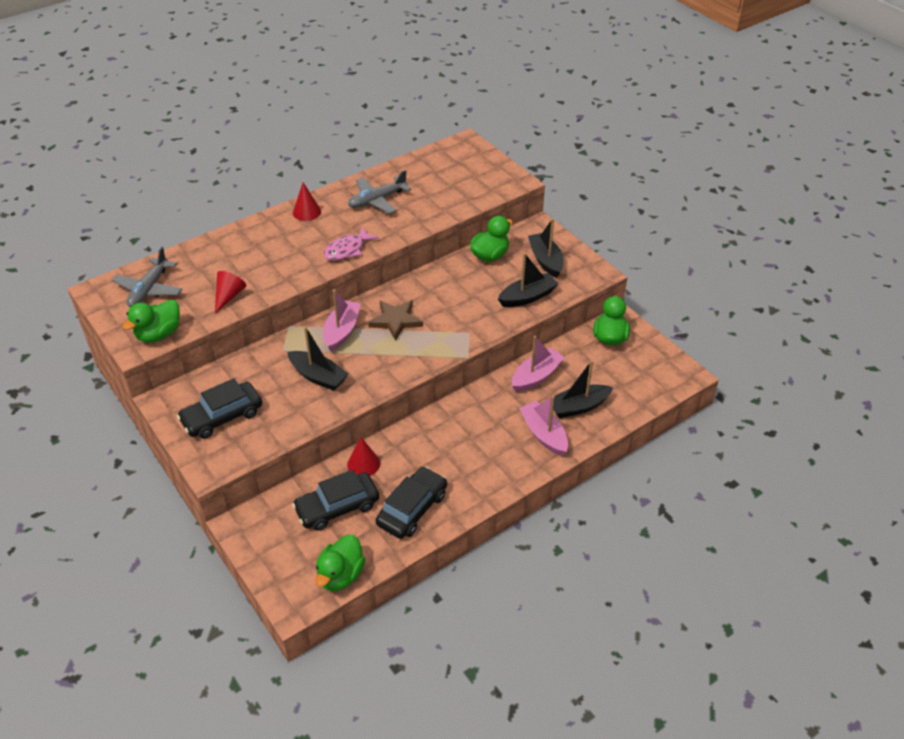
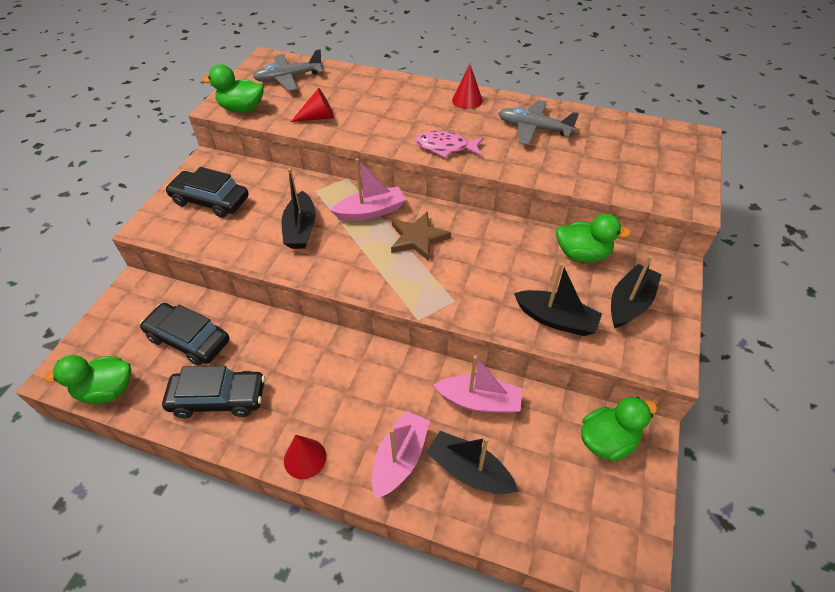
camera: 55 degrees right, 5 degrees up
red cone [347,437,380,476] -> red cone moved to [284,435,326,479]

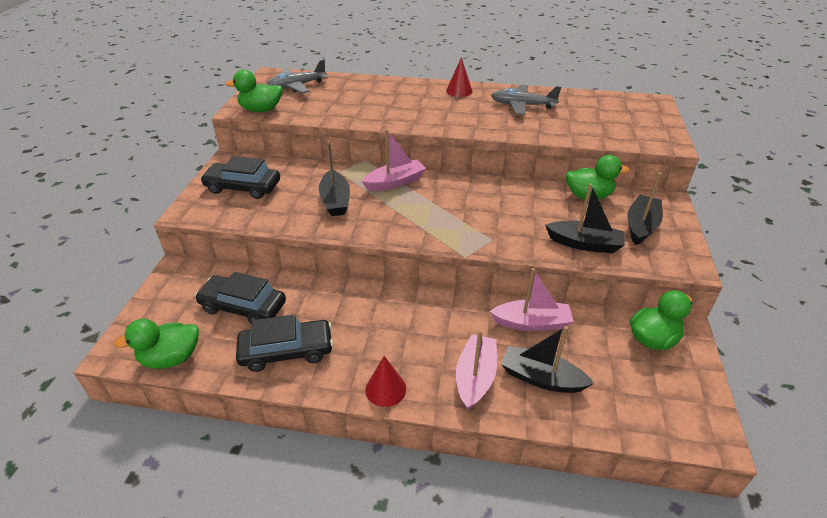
camera: 10 degrees left, 10 degrees down
red cone [291,88,334,122] -> none
brown star [391,211,451,261] -> none
pink fish [415,131,484,158] -> none

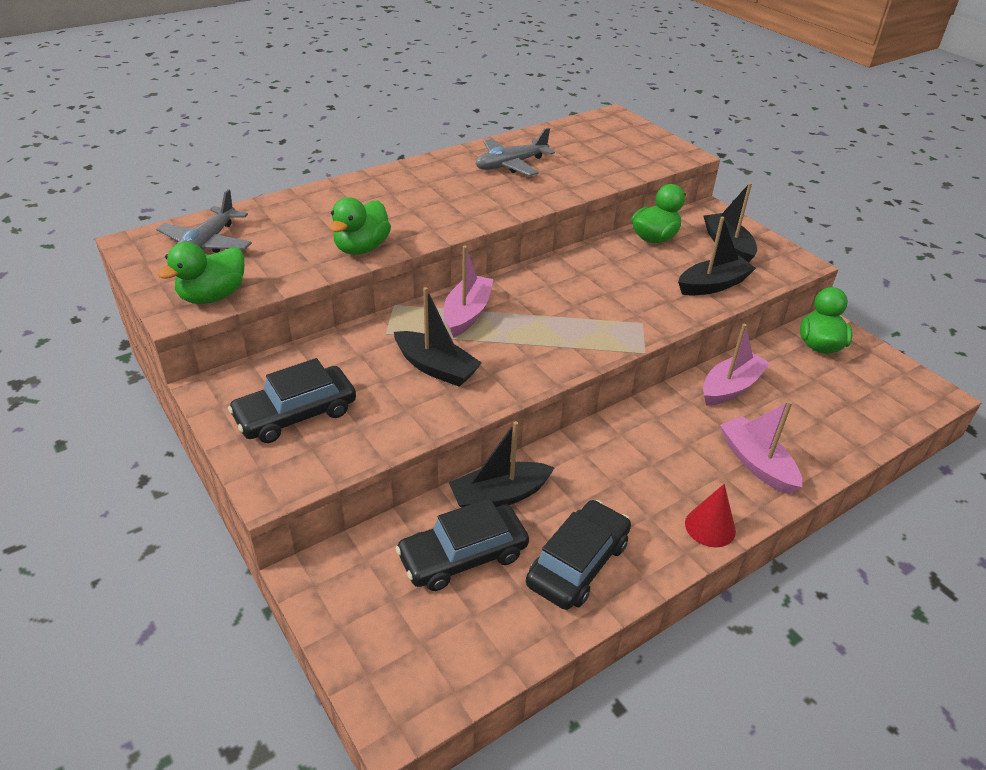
camera: 45 degrees left, 0 degrees up
green duck [114,319,199,369] -> green duck moved to [329,197,391,255]
red cone [446,57,473,97] -> none
black boat [501,326,594,393] -> black boat moved to [449,421,555,508]

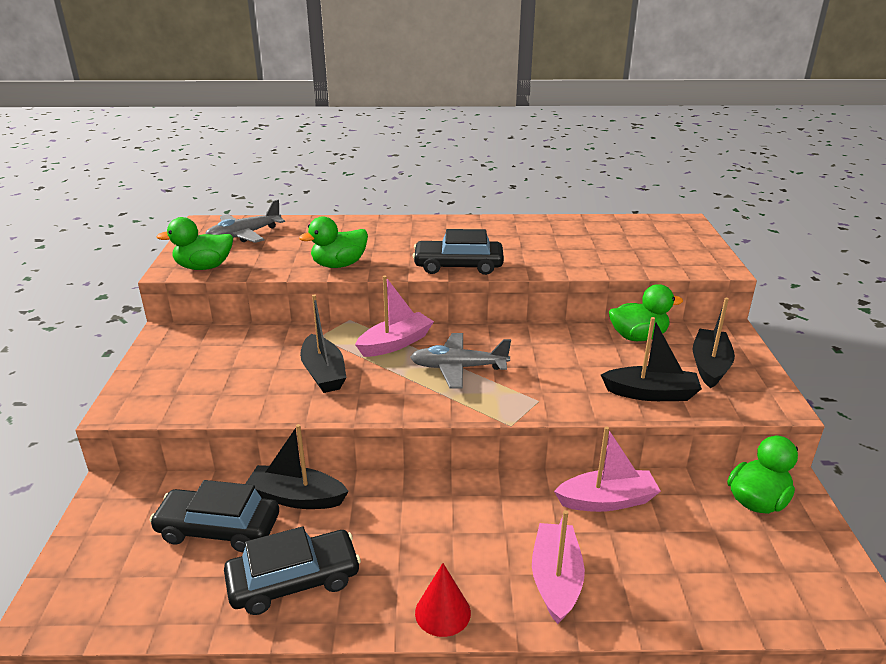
camera: 35 degrees right, 10 degrees down
black car [228,358,356,443] -> black car moved to [413,229,504,275]
grey plane [476,128,555,176] -> grey plane moved to [410,333,511,389]

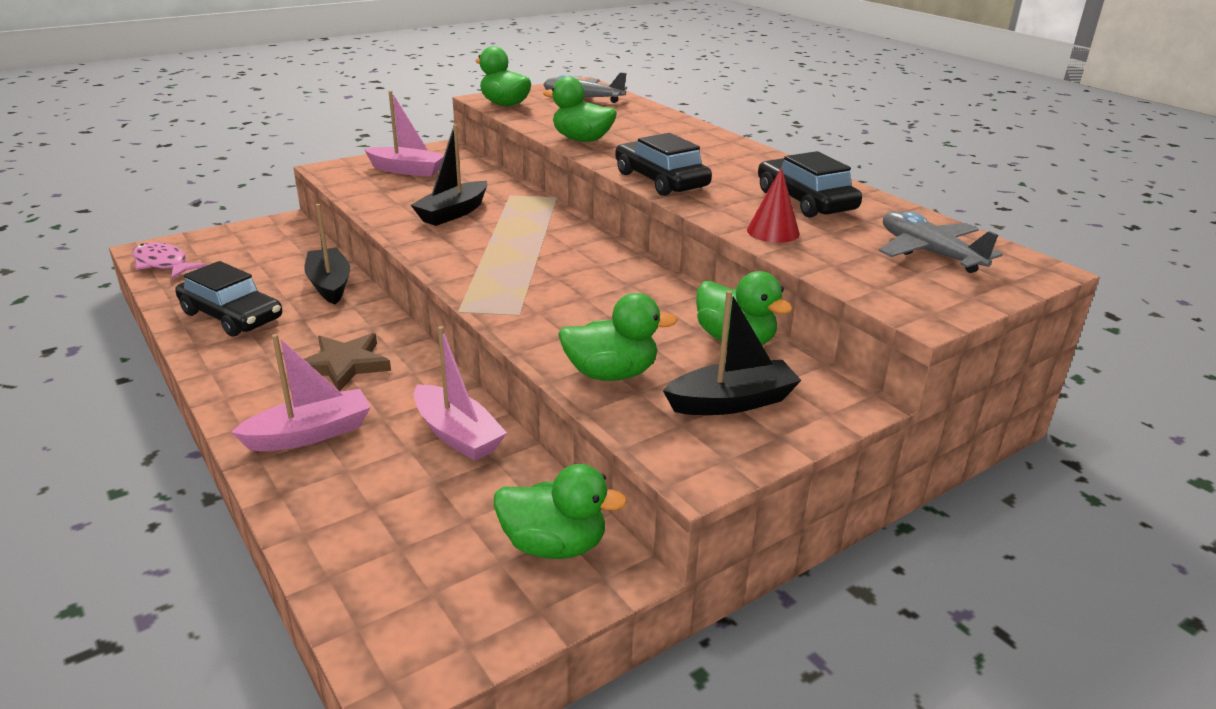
camera: 55 degrees right, 0 degrees up
black car [149,480,279,553] -> black car moved to [758,151,862,218]
pink boat [355,276,434,357] -> pink boat moved to [364,91,444,177]
grey plane [410,333,511,389] -> grey plane moved to [879,211,1003,273]
red cone [415,563,471,637] -> red cone moved to [747,167,800,243]
black boat [601,317,702,401] -> green duck [558,293,678,381]
none -> pink fish [132,242,206,279]
none -> brown star [304,333,391,391]

